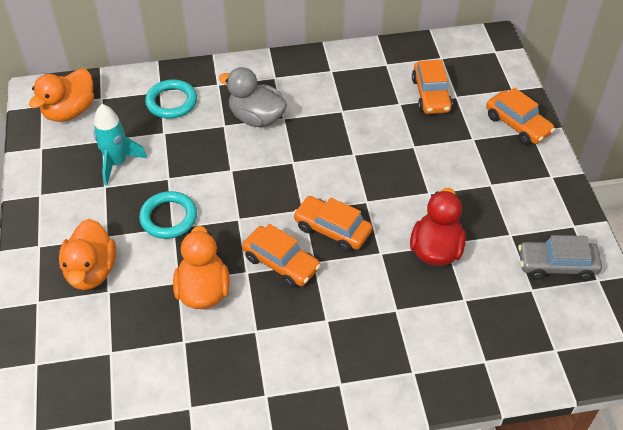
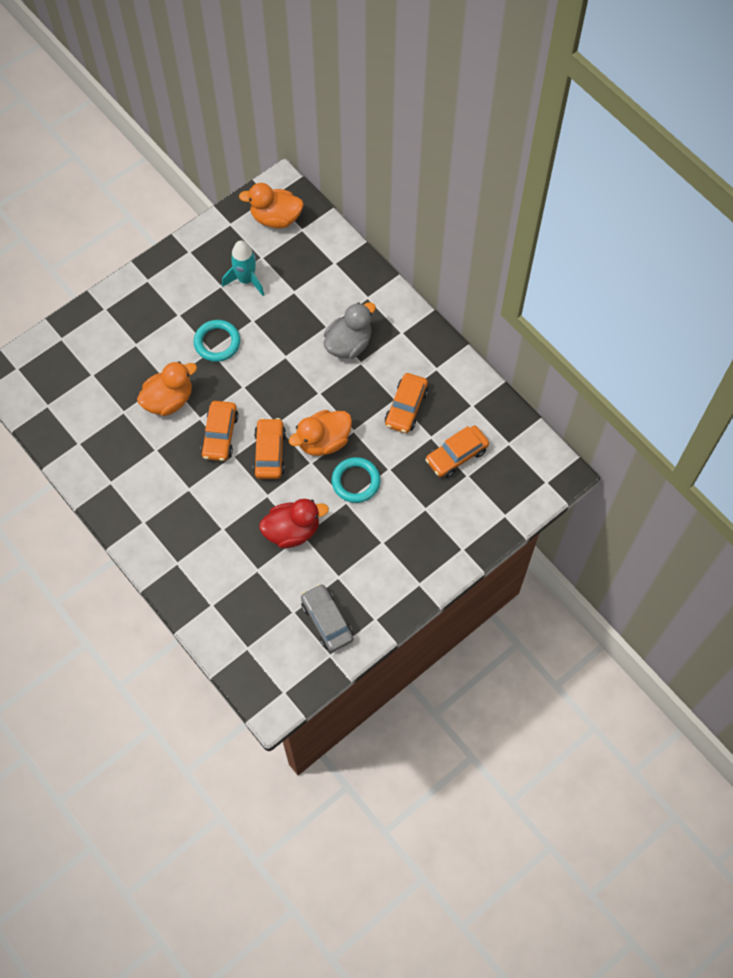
camera: 60 degrees right, 15 degrees up
orange duck [59,219,116,290] -> orange duck moved to [289,410,352,456]
turquoise ring [145,79,197,119] -> turquoise ring moved to [332,457,381,503]
grey duck [219,67,287,128] -> grey duck turned 45 degrees clockwise [324,302,376,359]
orange car [486,88,555,145] -> orange car moved to [385,373,428,433]

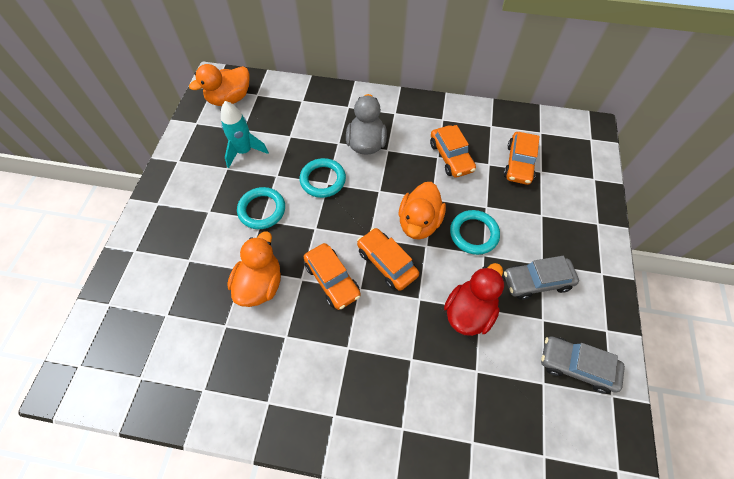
camera: 40 degrees left, 5 degrees down
none -> turquoise ring [300,158,346,198]
none -> grey car [504,256,579,300]

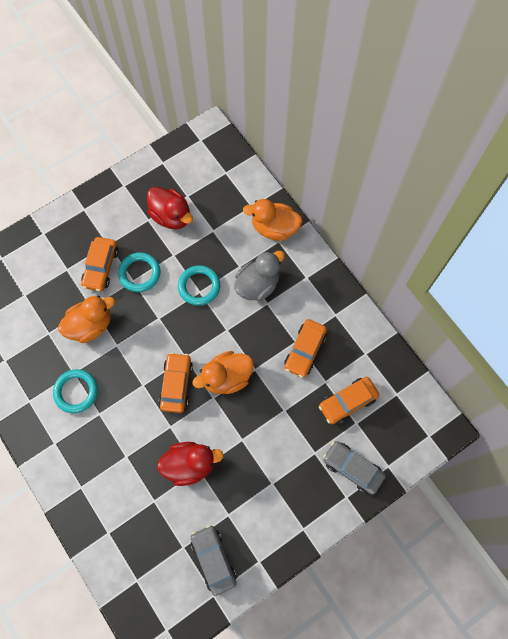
camera: 45 degrees right, 10 degrees up
orange duck [189,64,250,106] -> orange duck moved to [243,199,302,241]
turquoise rocket [221,101,269,168] -> red duck [147,187,193,229]
orange car [304,243,361,310] -> orange car moved to [81,237,119,291]
turquoise ring [450,210,500,255] -> turquoise ring moved to [53,369,98,413]
grey car [504,256,579,300] -> grey car moved to [323,441,386,495]

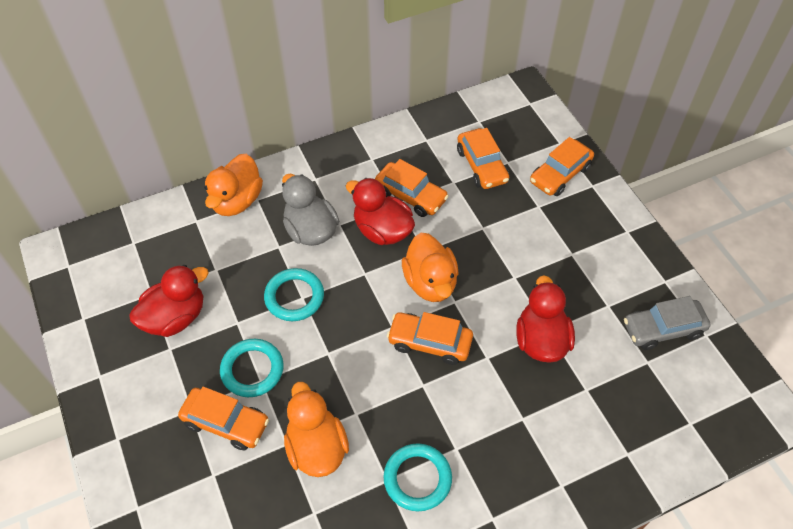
camera: 80 degrees left, 15 degrees down
grey car [323,441,386,495] -> orange car [530,137,594,196]
none -> red duck [346,178,415,245]

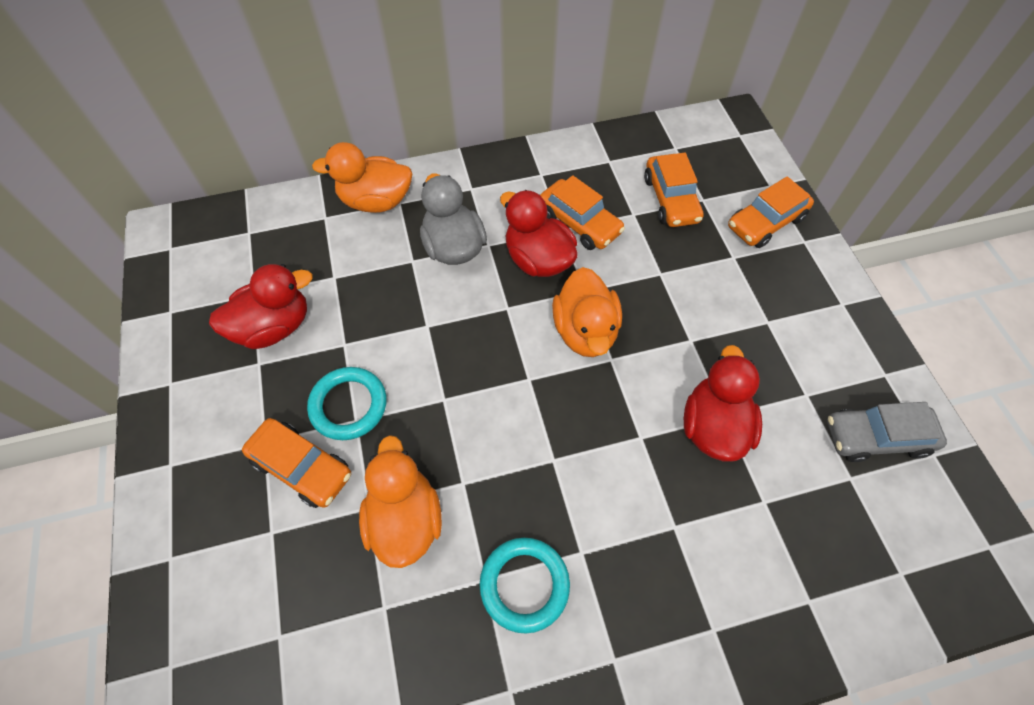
camera: 10 degrees right, 5 degrees up
orange duck [205,154,263,216] -> orange duck turned 60 degrees clockwise [312,142,412,213]
turquoise ring [264,268,324,321] -> none
orange car [387,312,473,365] -> none

